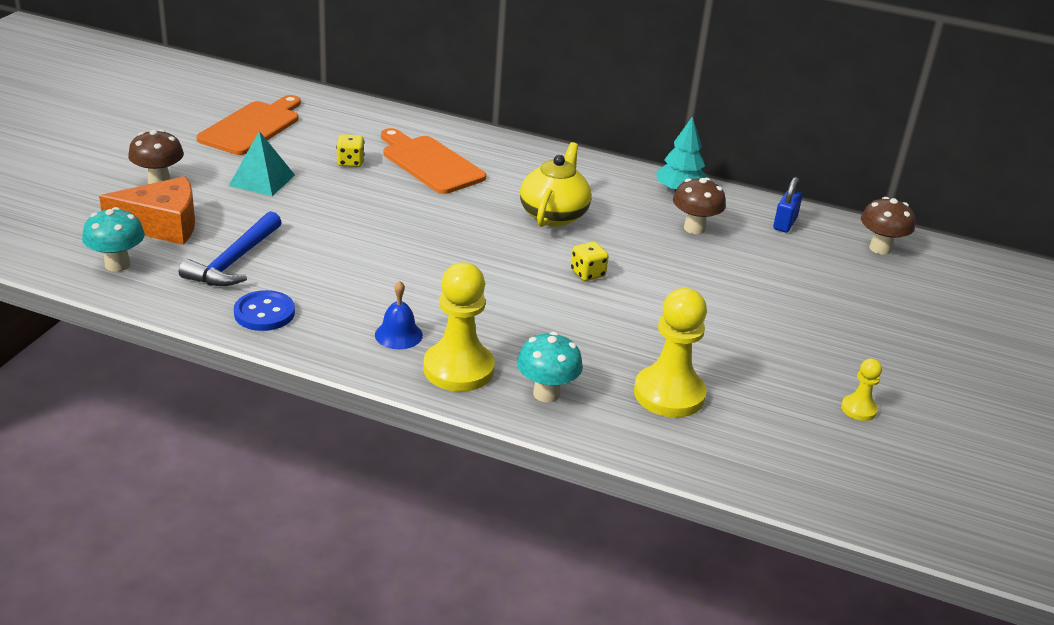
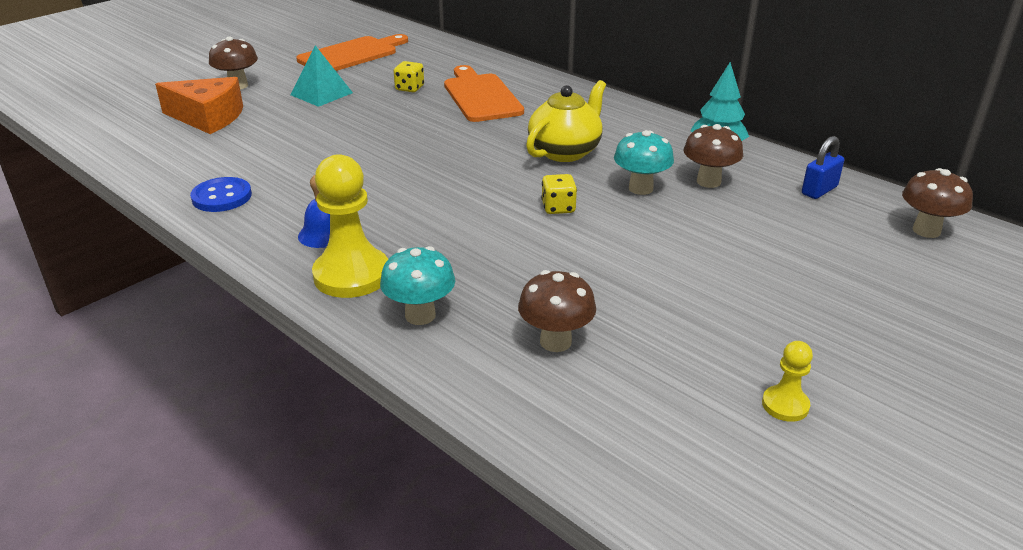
camera: 25 degrees right, 0 degrees up
turquoise mushroom [82,207,145,272] -> turquoise mushroom moved to [614,130,674,195]
blue hammer [179,211,282,286] -> none
yellow pawn [634,288,707,417] -> brown mushroom [518,270,596,352]

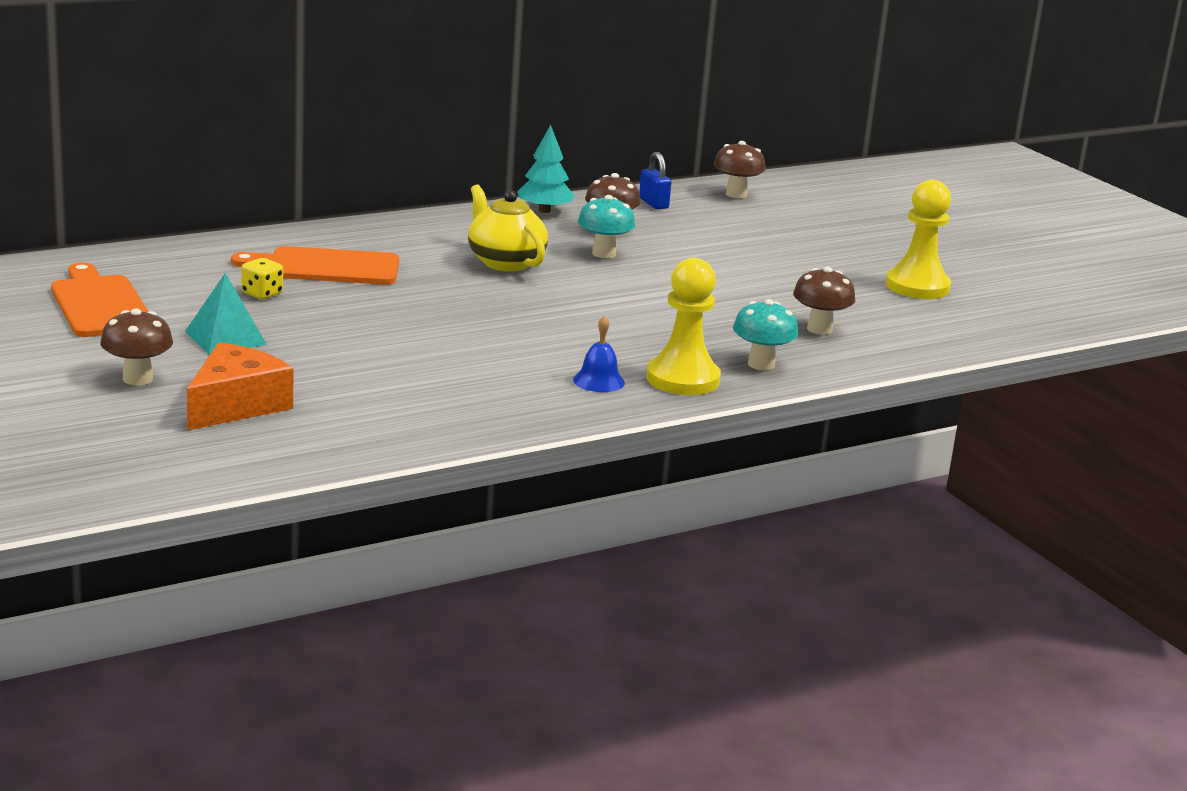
camera: 75 degrees left, 10 degrees down
blue button [190,177,252,212] -> none
yellow dice [541,174,577,214] -> none
yellow pawn [762,341,813,422] -> yellow pawn [886,180,951,299], size x2.02

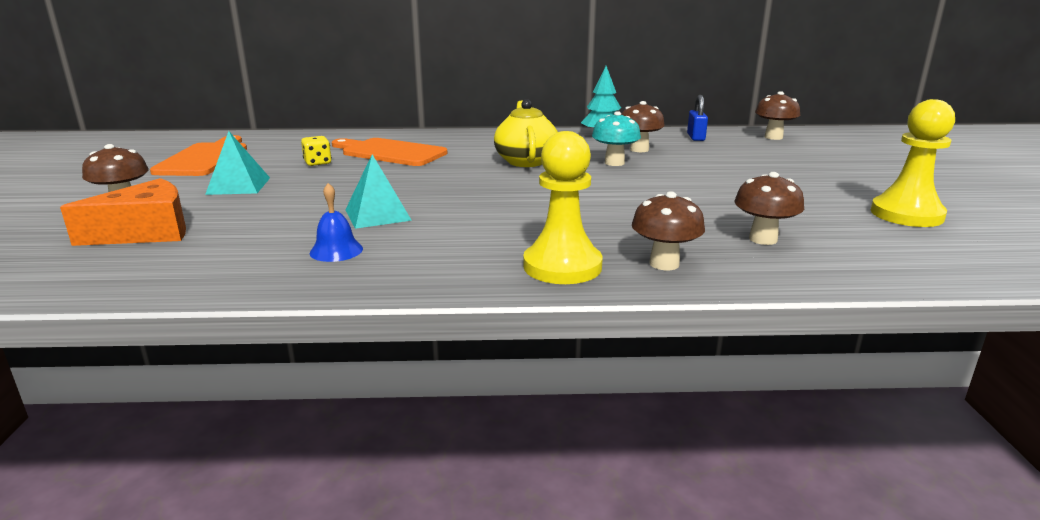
camera: 30 degrees right, 0 degrees up
blue bell [573,316,625,392] -> blue bell moved to [310,183,363,262]
turquoise mushroom [733,299,798,370] -> brown mushroom [632,191,705,270]
none -> turquoise pyramid [345,154,412,229]

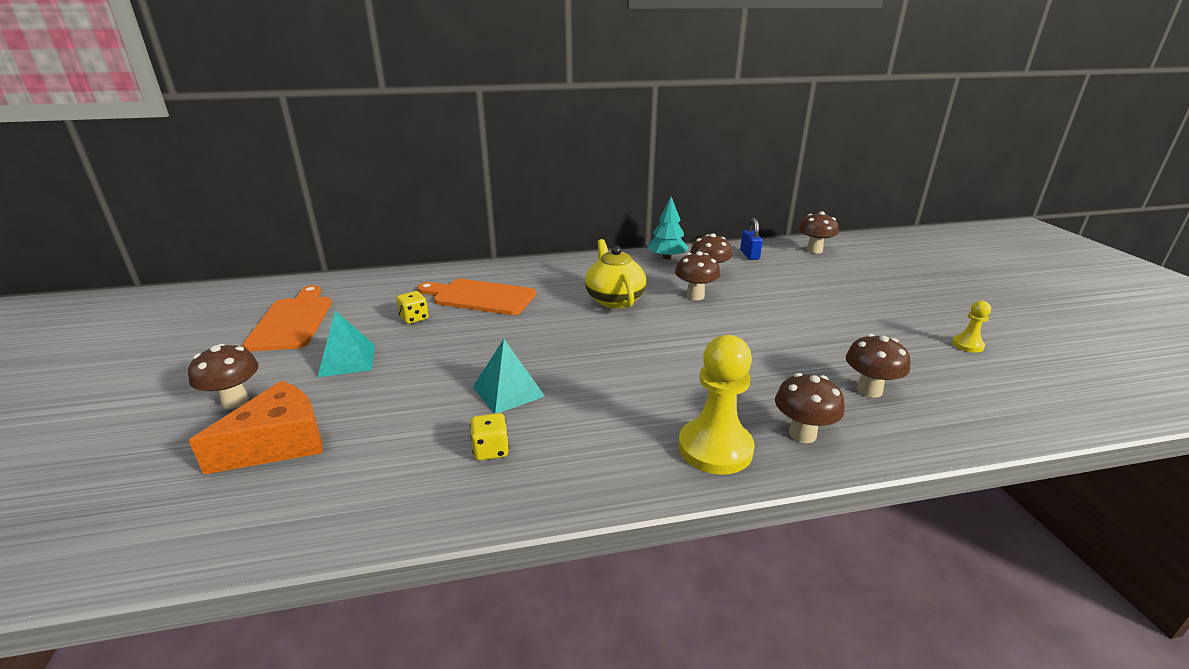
camera: 10 degrees left, 5 degrees up
blue bell [310,183,363,262] -> yellow dice [470,413,509,461]
turquoise mushroom [592,111,641,166] -> brown mushroom [675,251,720,300]
yellow pawn [871,99,955,227] -> yellow pawn [952,301,991,353], size x0.50

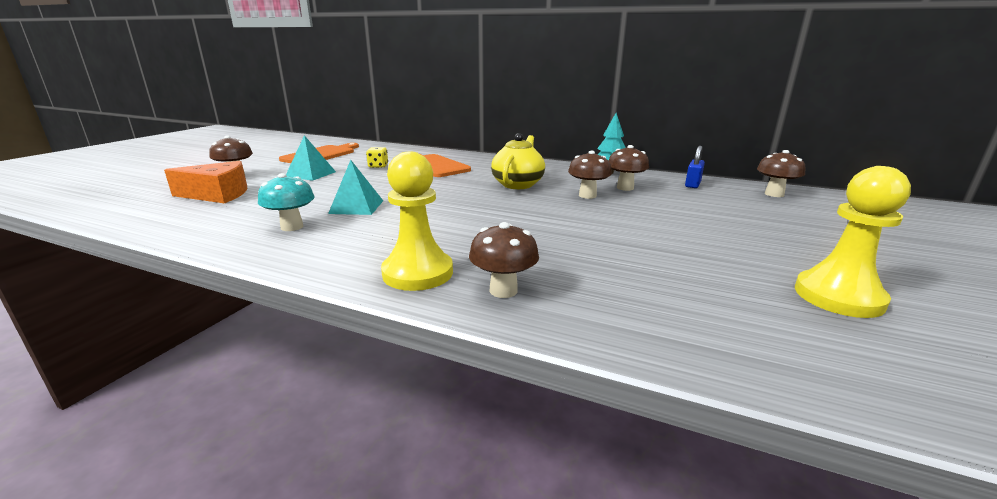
camera: 35 degrees right, 5 degrees down
yellow dice [470,413,509,461] -> turquoise mushroom [258,173,314,231]
brown mushroom [846,334,910,398] -> none
yellow pawn [952,301,991,353] -> yellow pawn [795,166,911,318], size x2.02

